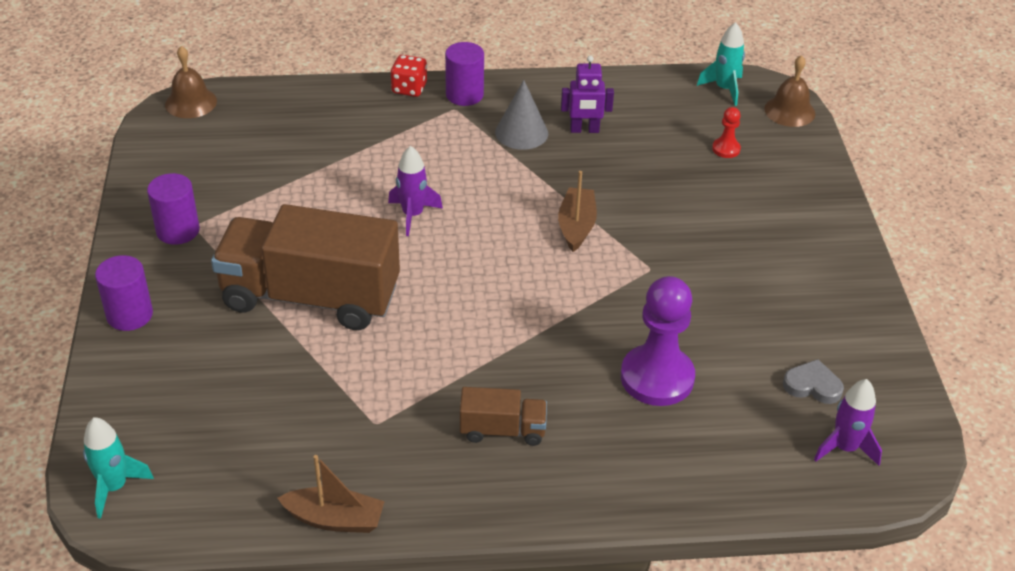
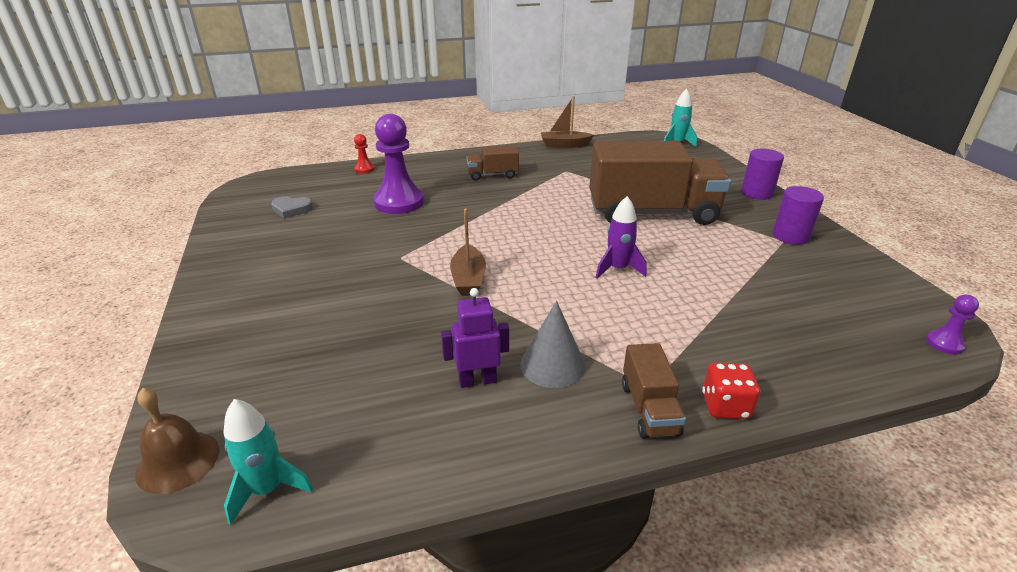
camera: 170 degrees right, 10 degrees down
brown bell [165,46,217,118] -> purple pawn [926,295,979,355]
purple cylinder [445,42,484,106] -> brown truck [622,343,686,439]
red pawn [712,107,741,158] -> red pawn moved to [354,134,375,174]
purple rocket [814,379,882,466] -> none

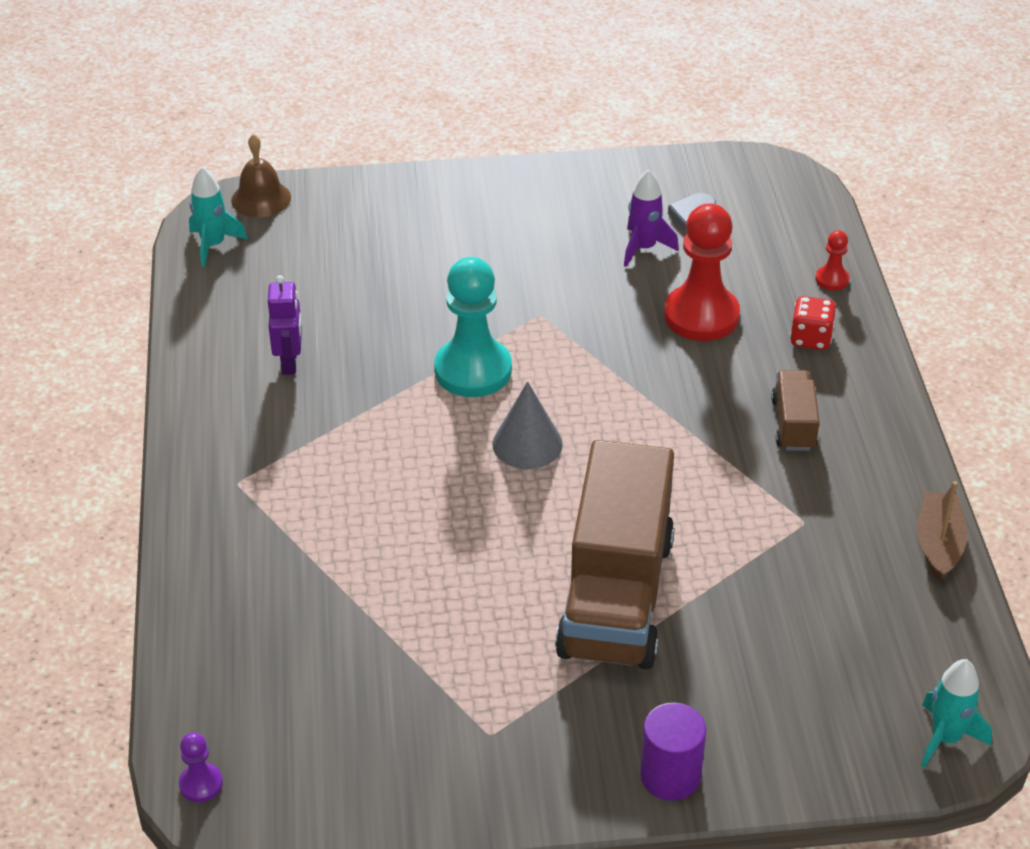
camera: 100 degrees right, 10 degrees up
purple pawn [373,114,424,214] -> red pawn [664,203,740,341]
brown boat [450,208,486,296] -> turquoise pawn [434,257,512,397]
grey cone [520,301,586,388] -> grey cone moved to [492,381,563,469]
purple rocket [595,196,646,279] -> purple rocket moved to [624,169,679,267]
brown truck [622,343,686,439] -> none
red dice [702,362,760,419] -> red dice moved to [790,296,837,350]
purple cylinder [773,186,824,245] -> none

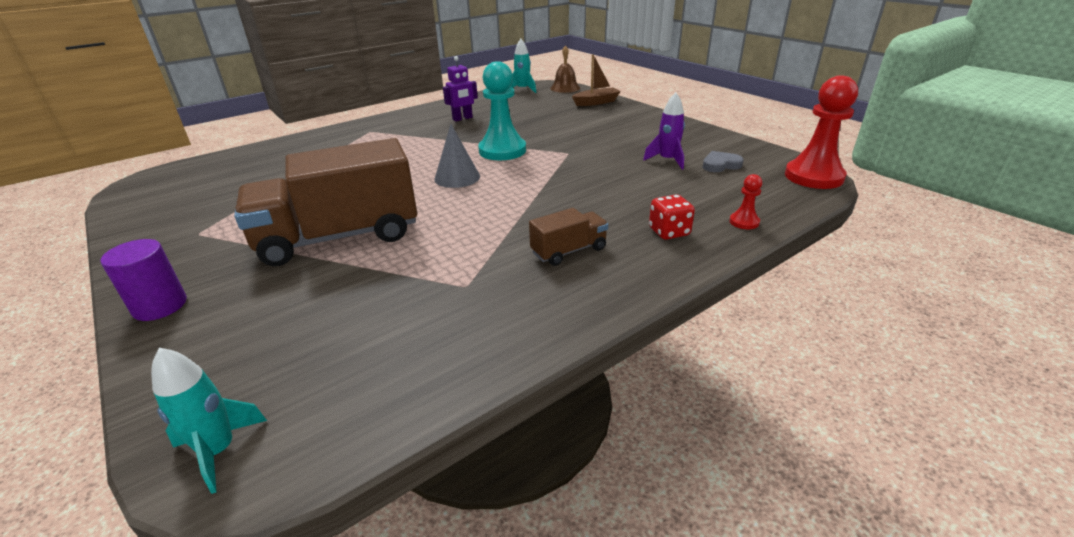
camera: 60 degrees right, 10 degrees down
purple pawn [179,733,223,802] -> none
red pawn [664,203,740,341] -> red pawn moved to [785,75,858,189]
brown boat [917,481,967,581] -> brown boat moved to [572,54,621,106]

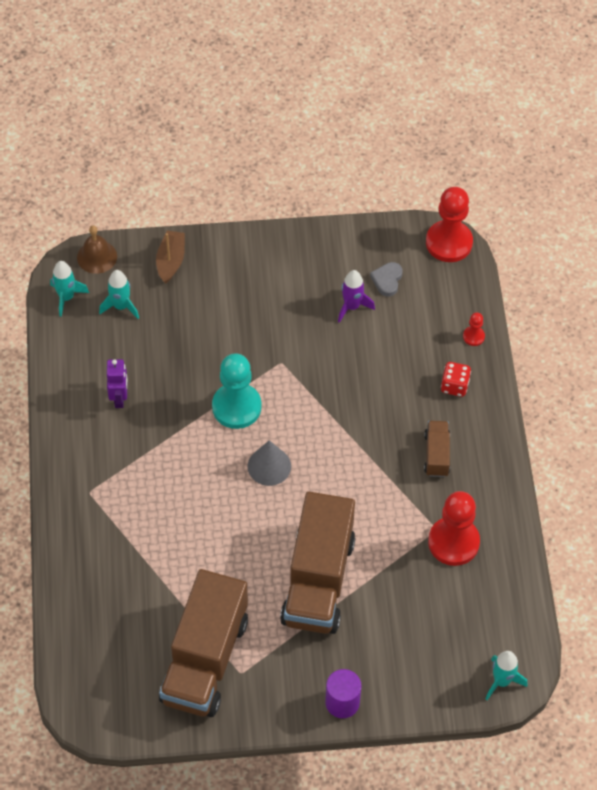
camera: 60 degrees left, 25 degrees up
none -> turquoise rocket [99,270,139,319]
none -> brown truck [159,569,248,717]
none -> red pawn [428,491,480,566]

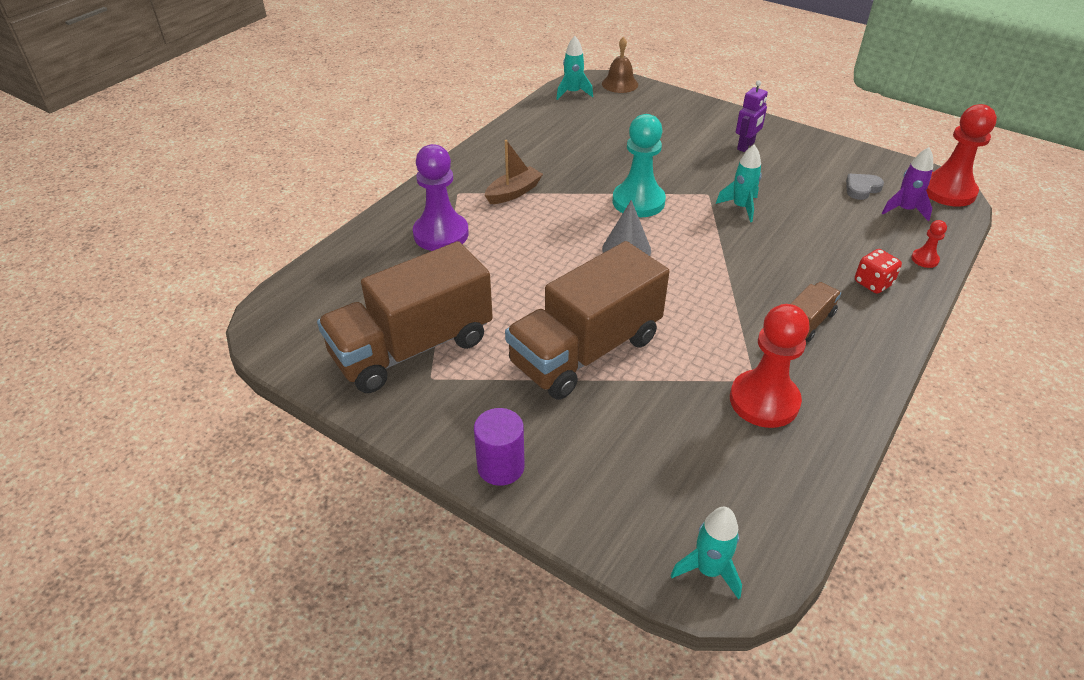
camera: 40 degrees right, 15 degrees down
turquoise rocket [99,270,139,319] -> turquoise rocket moved to [716,145,762,222]
purple robot [107,359,128,408] -> purple robot moved to [736,80,768,152]
brown boat [156,231,185,284] -> brown boat moved to [485,140,543,204]
purple rocket [338,270,375,323] -> purple rocket moved to [882,147,933,222]
none -> purple pawn [413,144,469,251]

